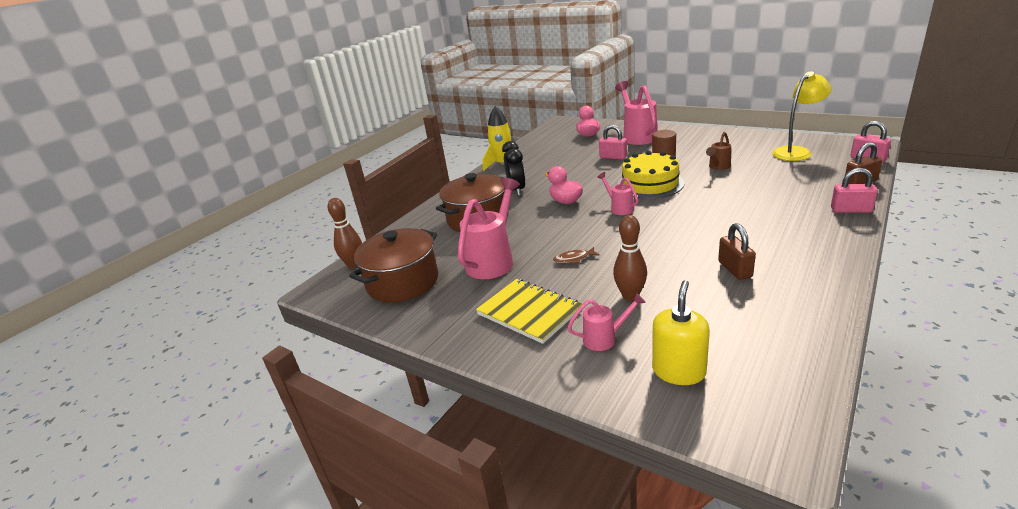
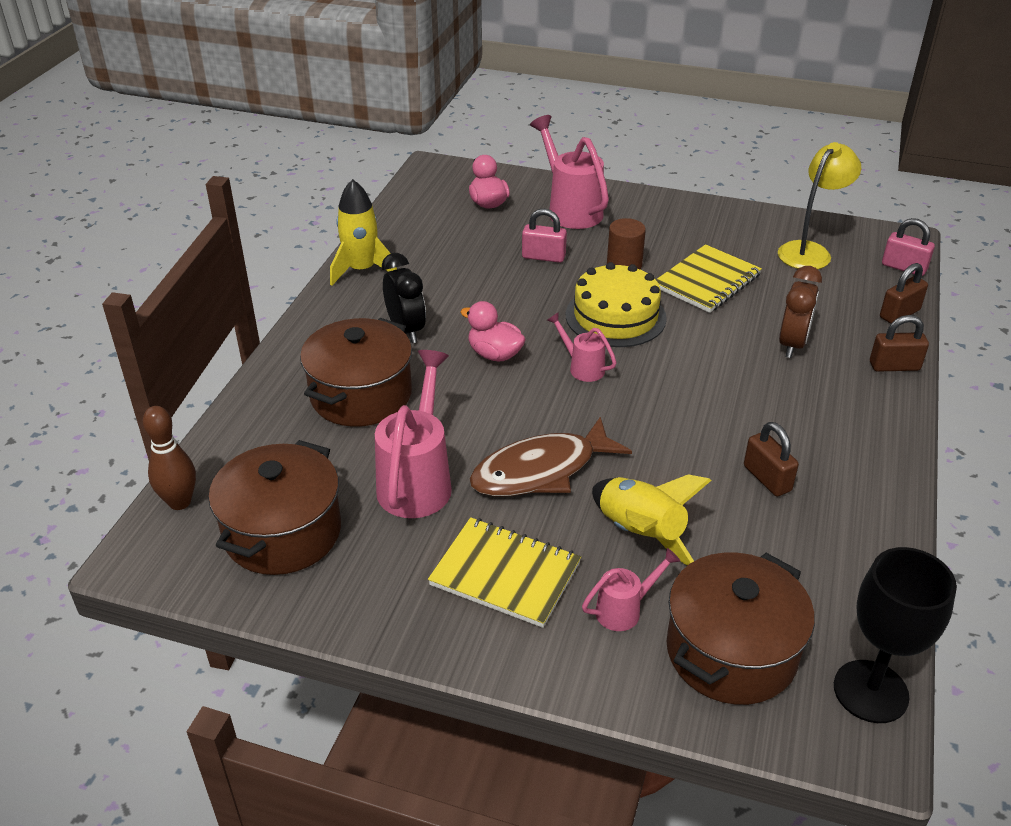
camera: 20 degrees left, 10 degrees up
brown fish [553,247,600,263] -> brown fish [469,417,632,497], size x2.42
brown bowling pin [613,215,647,301] -> yellow rocket [592,474,712,566]
yellow soap dispenser [652,280,710,385] -> brown pot [667,553,815,705]
brown watering can [706,132,731,170] -> yellow notebook [656,244,762,313]
pink padlock [831,168,878,213] -> brown padlock [870,315,929,372]
none -> brown clock [779,266,822,358]
none -> black goblet [834,547,957,723]

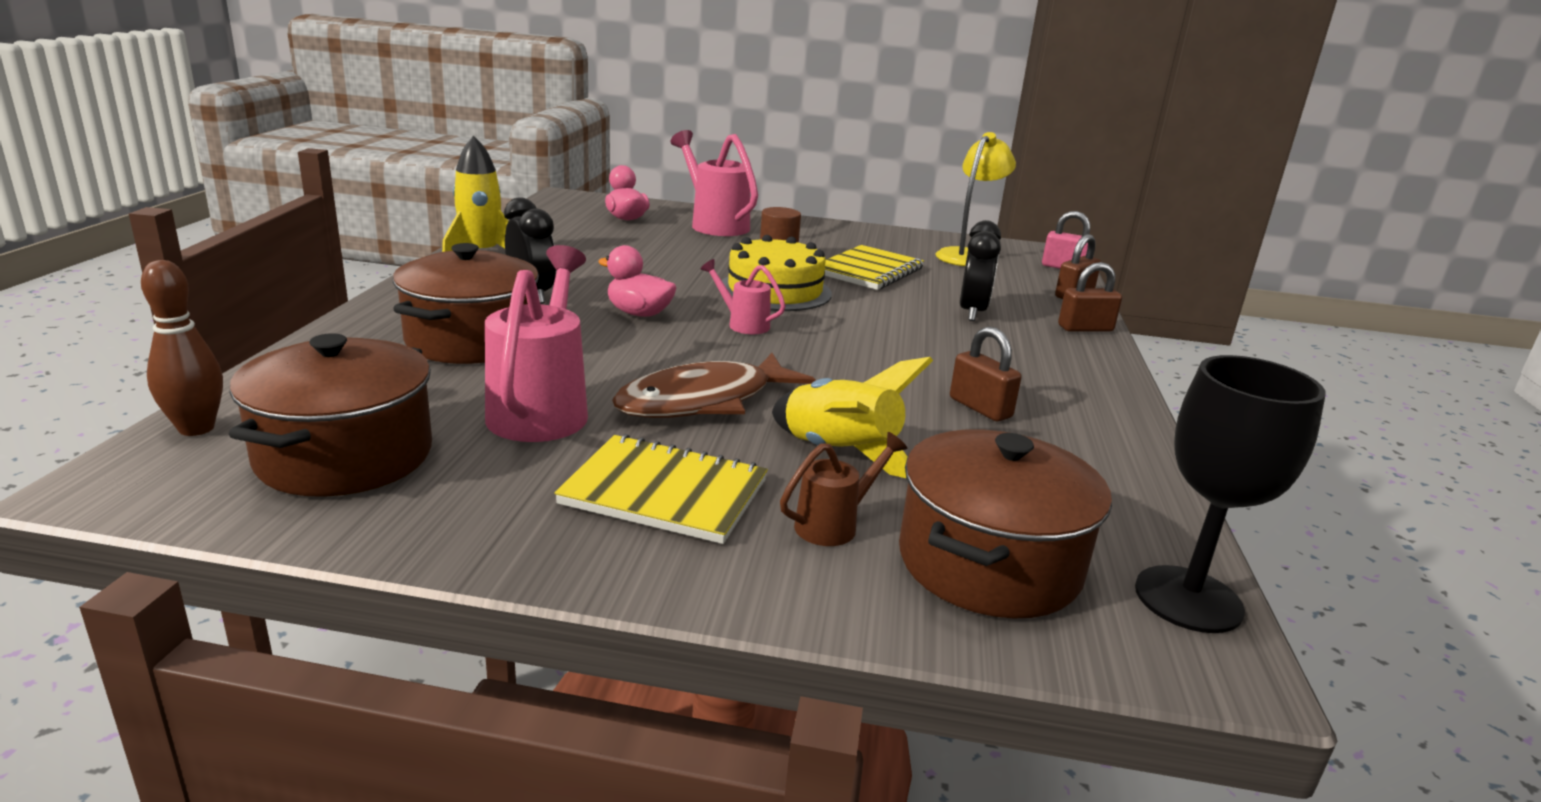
camera: 10 degrees left, 15 degrees down
pink padlock [522,209,567,263] -> none
pink watering can [582,548,681,631] -> brown watering can [780,432,908,546]
brown clock [779,266,822,358] -> black clock [960,220,1001,321]

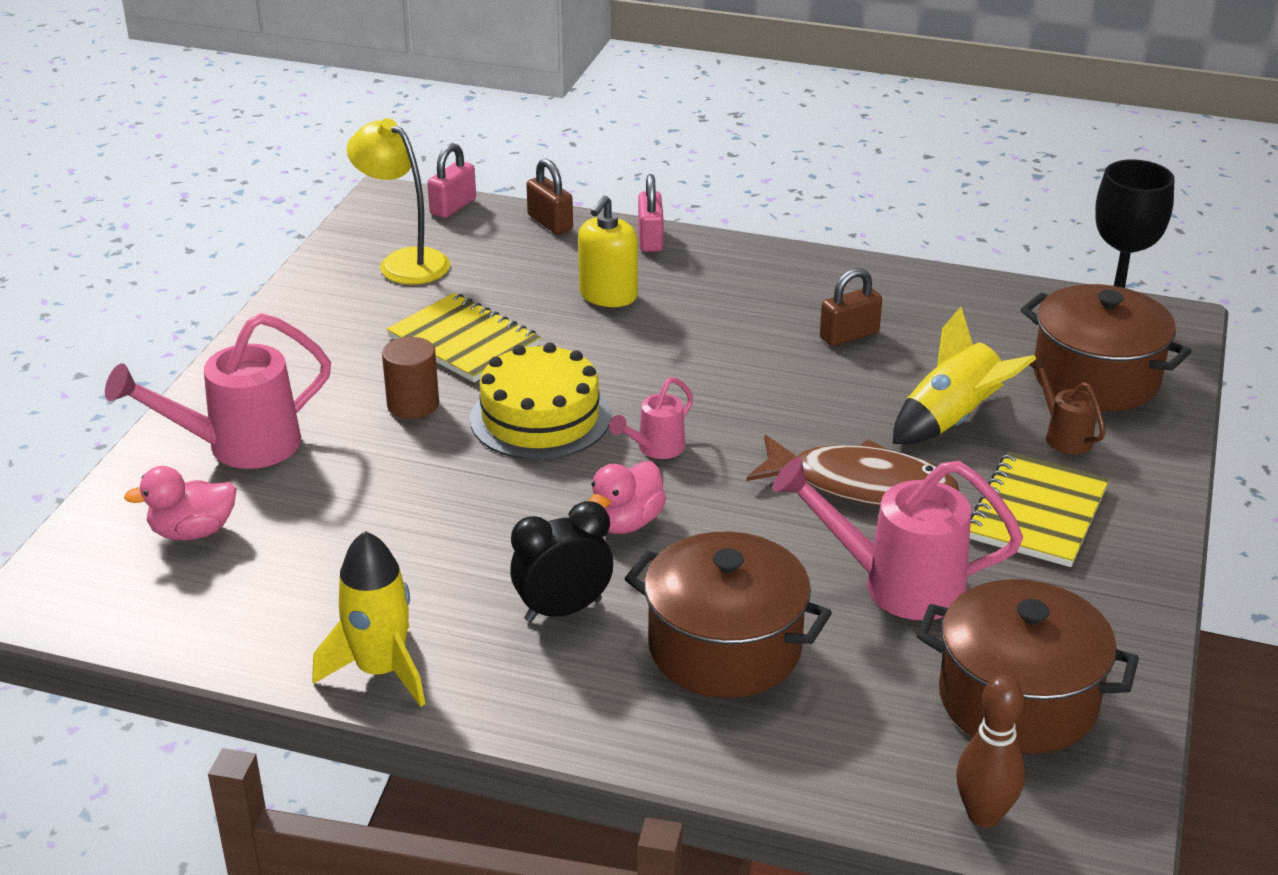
camera: 80 degrees left, 10 degrees up
brown fish [612,353,816,418] -> brown fish turned 45 degrees counterclockwise [747,435,959,506]
black clock [960,220,1001,321] -> yellow soap dispenser [578,195,638,307]
brown padlock [1058,262,1122,332] -> pink padlock [638,174,663,252]

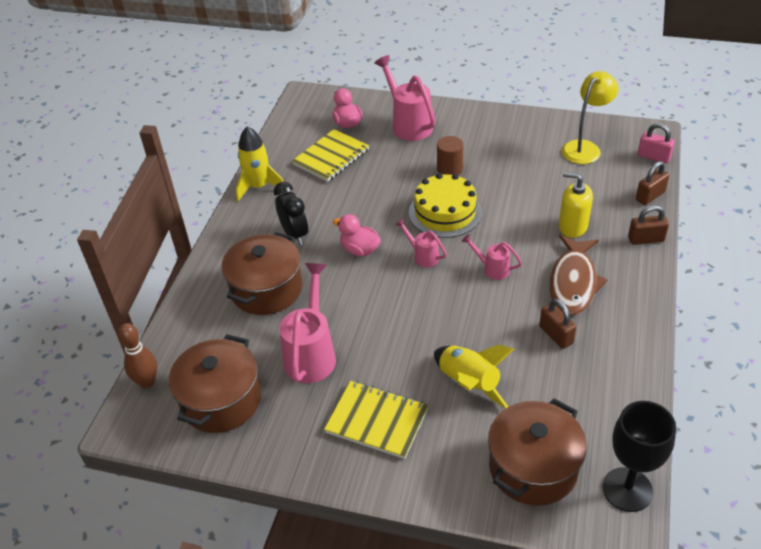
camera: 90 degrees right, 10 degrees up
yellow notebook [386,293,541,382] -> yellow notebook moved to [292,129,369,182]
pink padlock [638,174,663,252] -> brown padlock [628,205,669,245]
brown fish [747,435,959,506] -> brown fish moved to [549,235,608,315]
brown watering can [1029,357,1106,454] -> none
none -> pink watering can [462,234,522,280]

